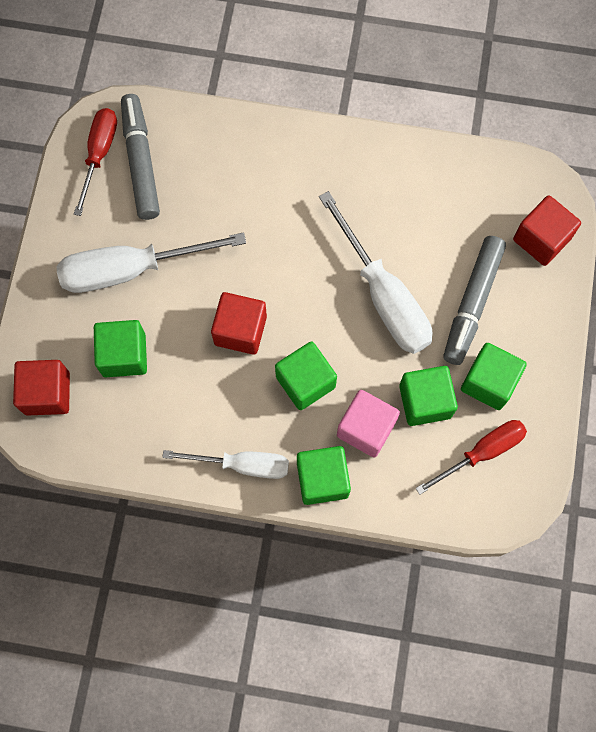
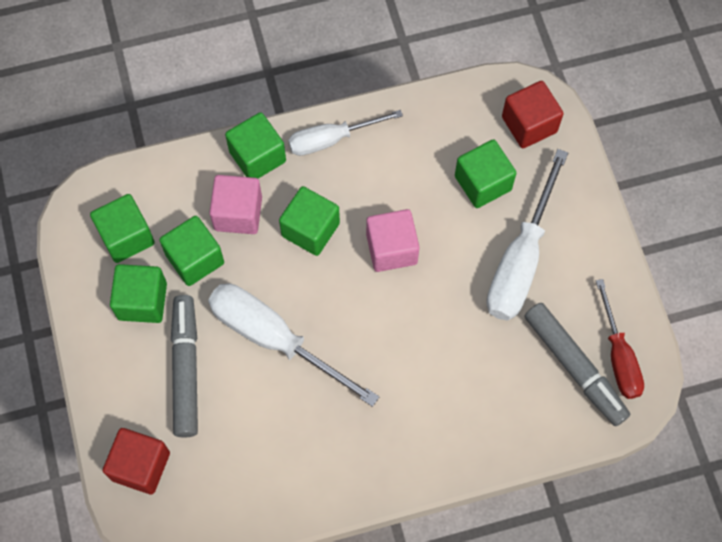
camera: 155 degrees right, 5 degrees down
white screwdriver [57,232,246,293] -> white screwdriver turned 150 degrees clockwise [486,149,568,321]
red cube [211,292,267,355] -> pink cube [366,209,419,272]
red screwdriver [416,420,527,495] -> green cube [90,194,155,263]

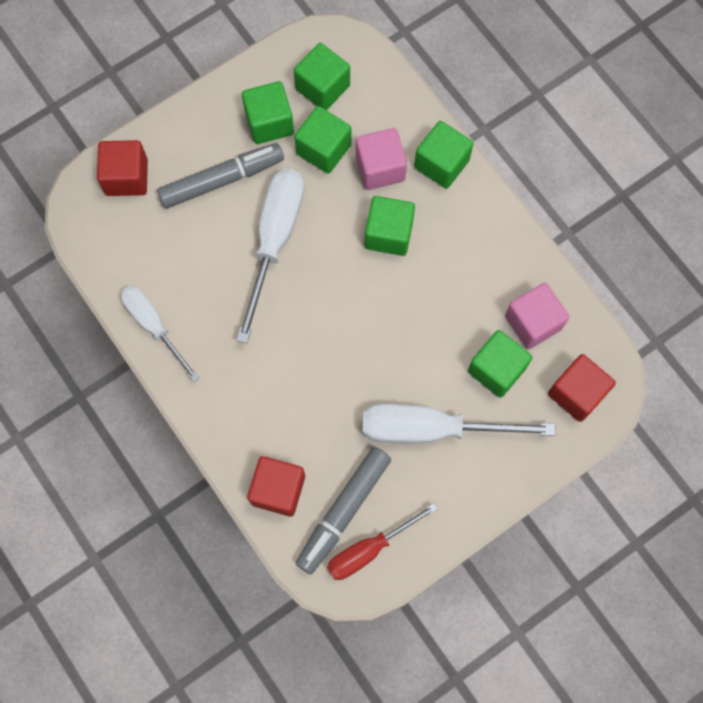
camera: 70 degrees right, 5 degrees up
white screwdriver [288,110,403,156] -> white screwdriver moved to [121,286,200,382]
pink cube [366,209,419,272] -> pink cube moved to [505,283,569,349]
none -> red cube [247,456,305,517]

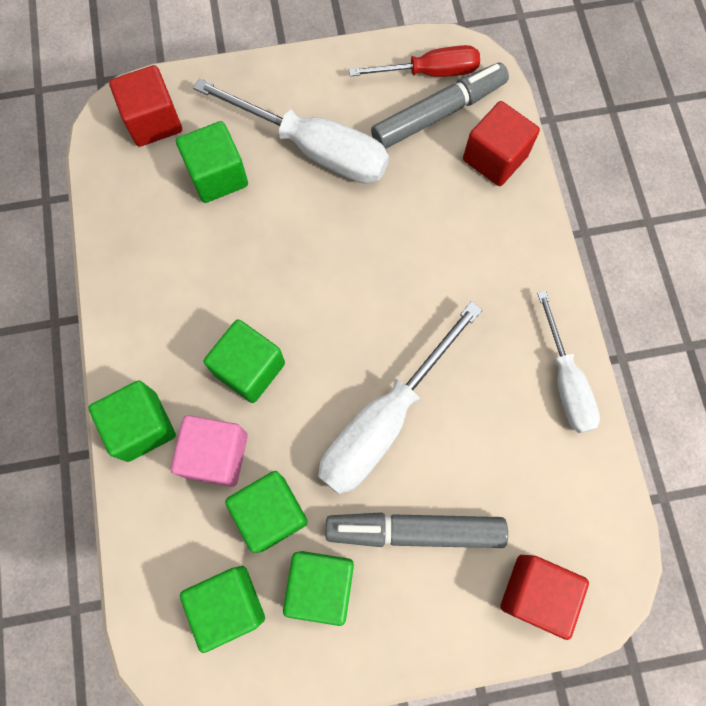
camera: 155 degrees left, 0 degrees up
pink cube [505,283,569,349] -> none

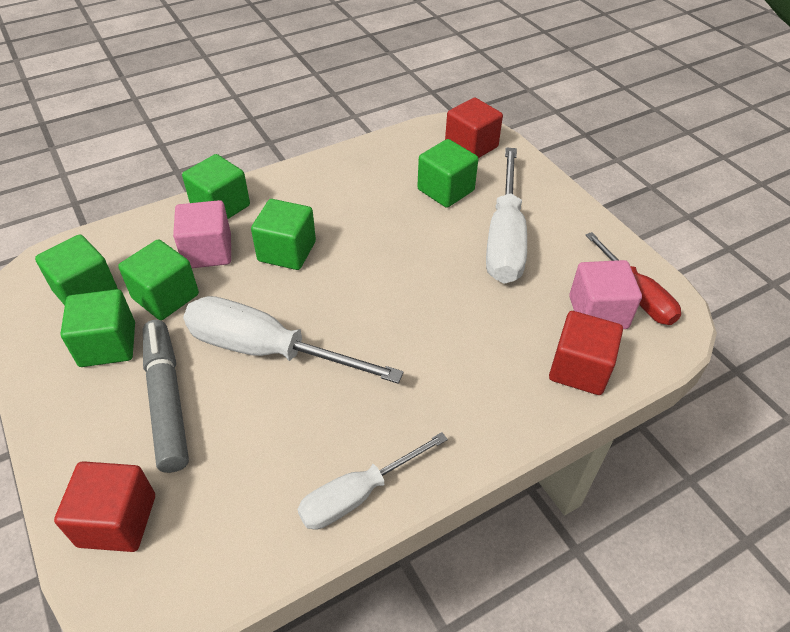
camera: 70 degrees right, 25 degrees down
grey marker [371,62,509,149] -> pink cube [569,260,642,329]

